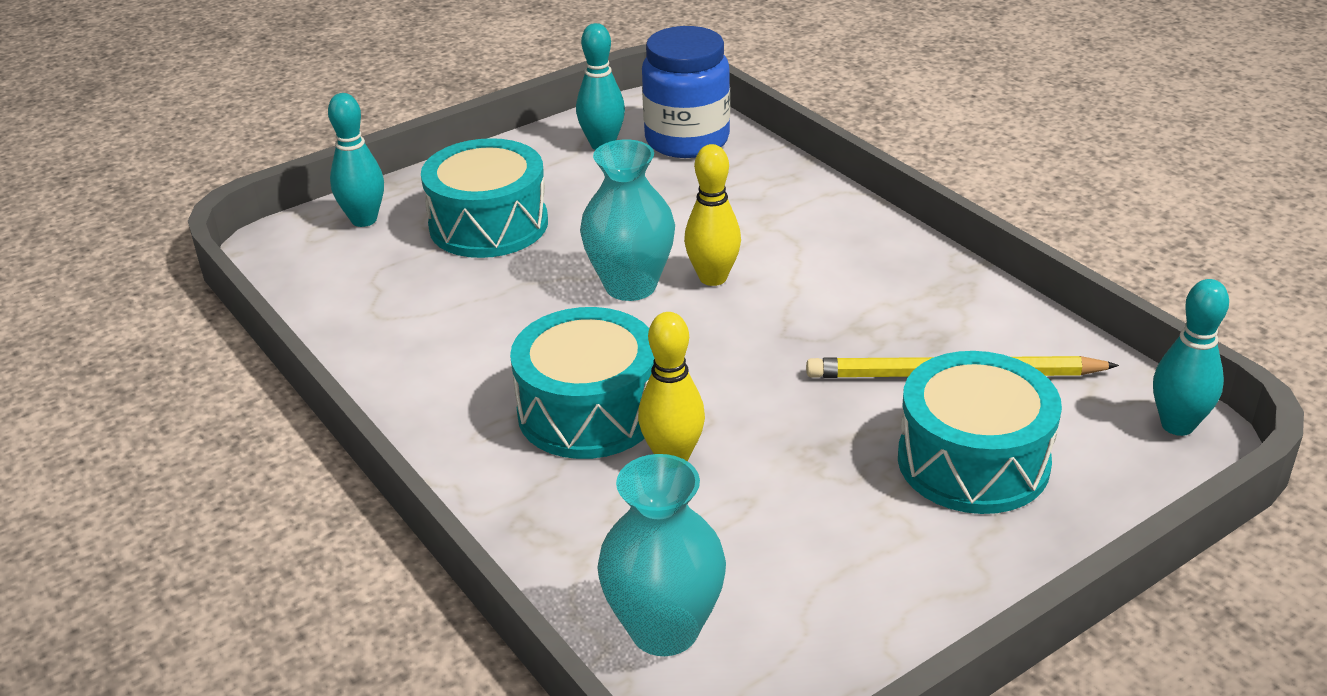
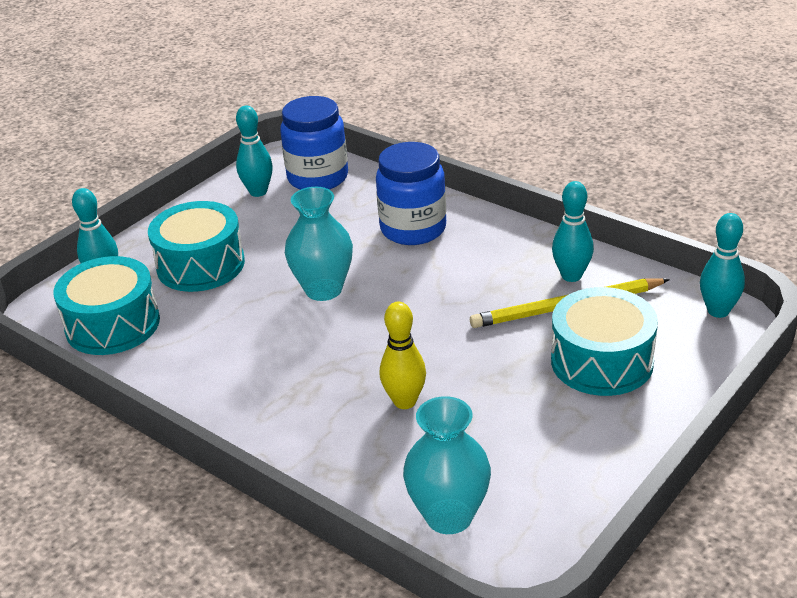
camera: 15 degrees left, 0 degrees up
turquoise drum [510,307,654,459] -> turquoise drum moved to [53,256,160,355]
yellow bowling pin [684,144,741,286] -> none
none -> blue jar [376,142,446,245]
none -> turquoise bowling pin [552,181,594,282]

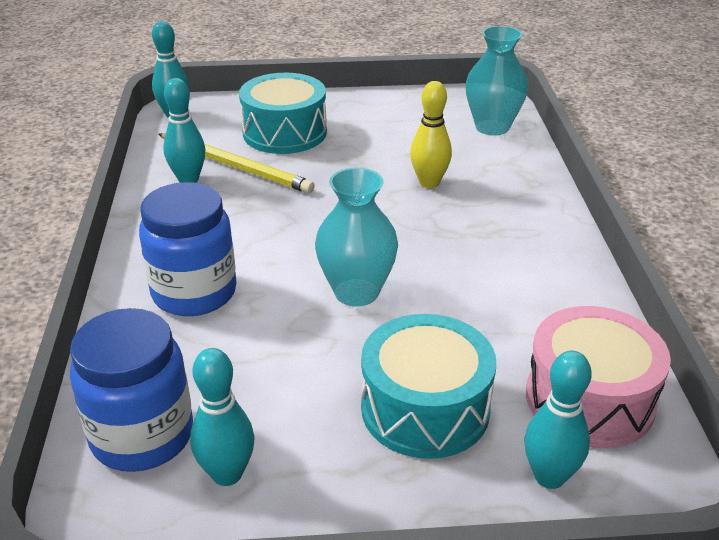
camera: 135 degrees left, 0 degrees up
turquoise drum [53,256,160,355] -> pink drum [526,306,671,448]

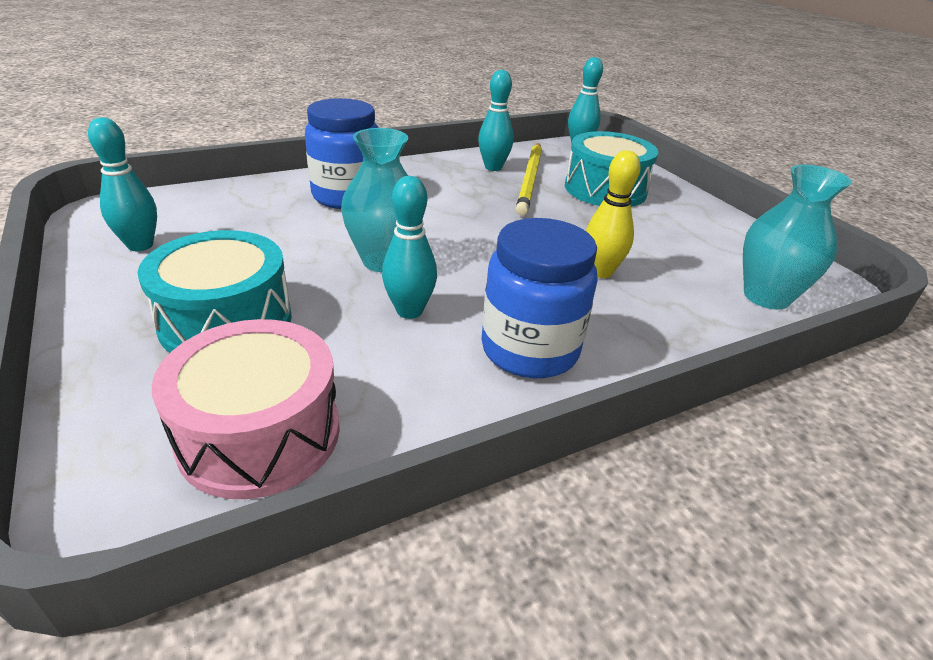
camera: 65 degrees right, 0 degrees up
blue jar [70,308,193,472] -> blue jar moved to [481,218,598,378]
turquoise bowling pin [524,351,592,489] -> turquoise bowling pin moved to [382,176,437,319]

